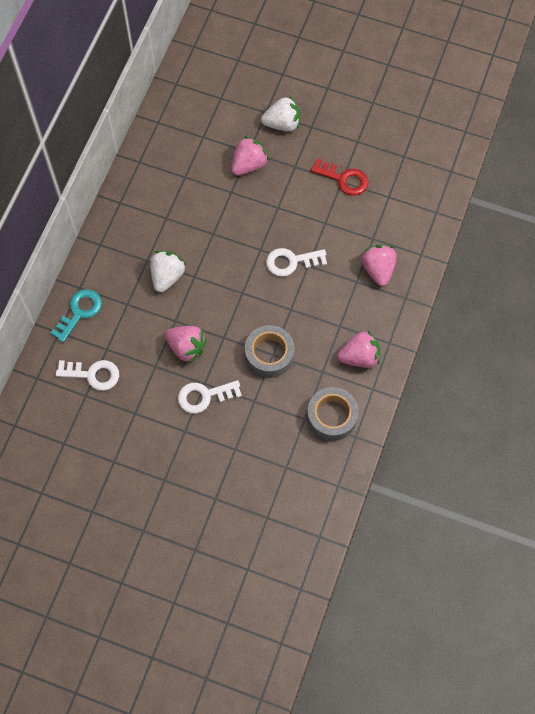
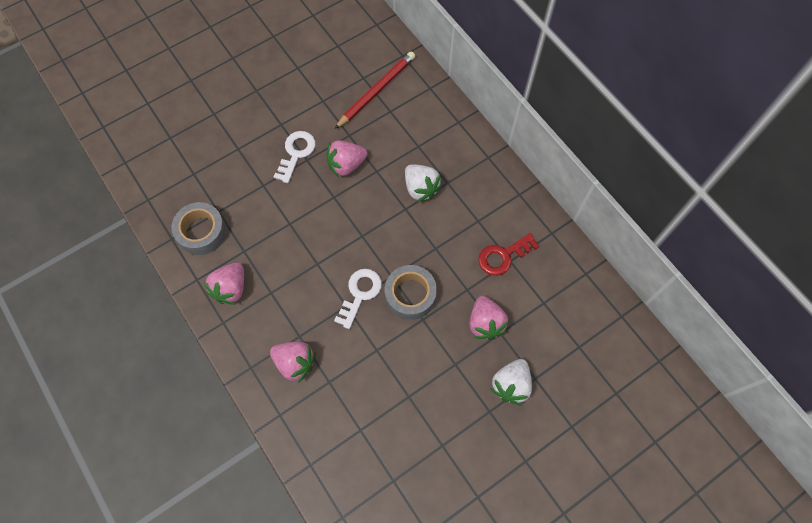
camera: 125 degrees right, 0 degrees up
turquoise key [51,289,102,342] -> none
white key [56,360,119,391] -> red pencil [335,52,415,129]
grey tape [245,325,294,378] -> grey tape moved to [385,265,437,320]
red key [311,158,368,196] -> red key moved to [478,233,539,276]

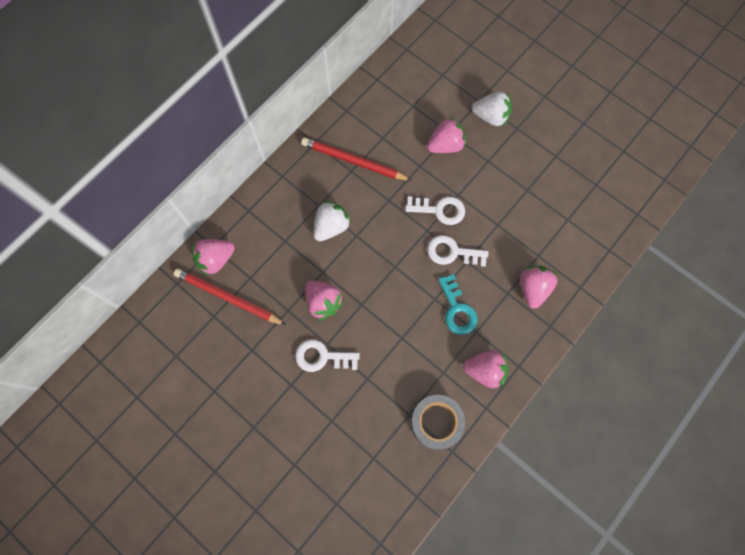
camera: 105 degrees left, 5 degrees up
grey tape [385,265,437,320] -> white key [405,196,465,225]
red key [478,233,539,276] -> none
none -> pink strawberry [192,239,235,276]
none -> red pencil [301,137,412,181]
none -> turquoise key [438,274,478,335]

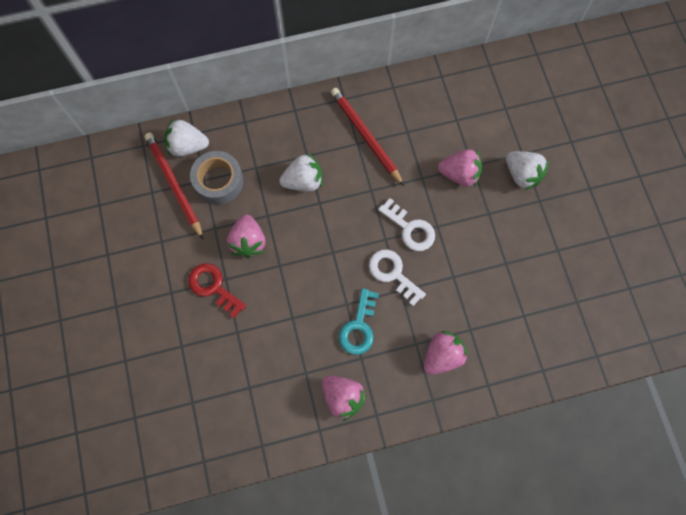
camera: 35 degrees right, 0 degrees up
pink strawberry [192,239,235,276] -> white strawberry [165,118,209,157]
white key [295,339,360,372] -> red key [188,263,246,318]
grey tape [411,395,465,449] -> grey tape moved to [190,151,243,204]

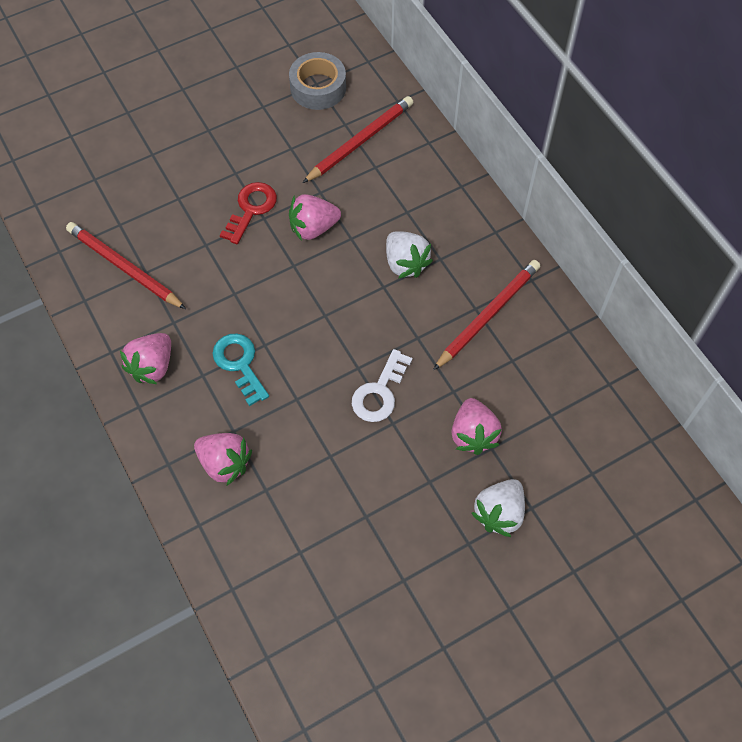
camera: 75 degrees right, 10 degrees down
white strawberry [165,118,209,157] -> none
grey tape [190,151,243,204] -> grey tape moved to [289,52,346,110]
turquoise key [339,288,379,355] -> turquoise key turned 60 degrees clockwise [212,334,269,406]
white key [369,250,426,306] -> none
none -> red pencil [66,222,186,309]

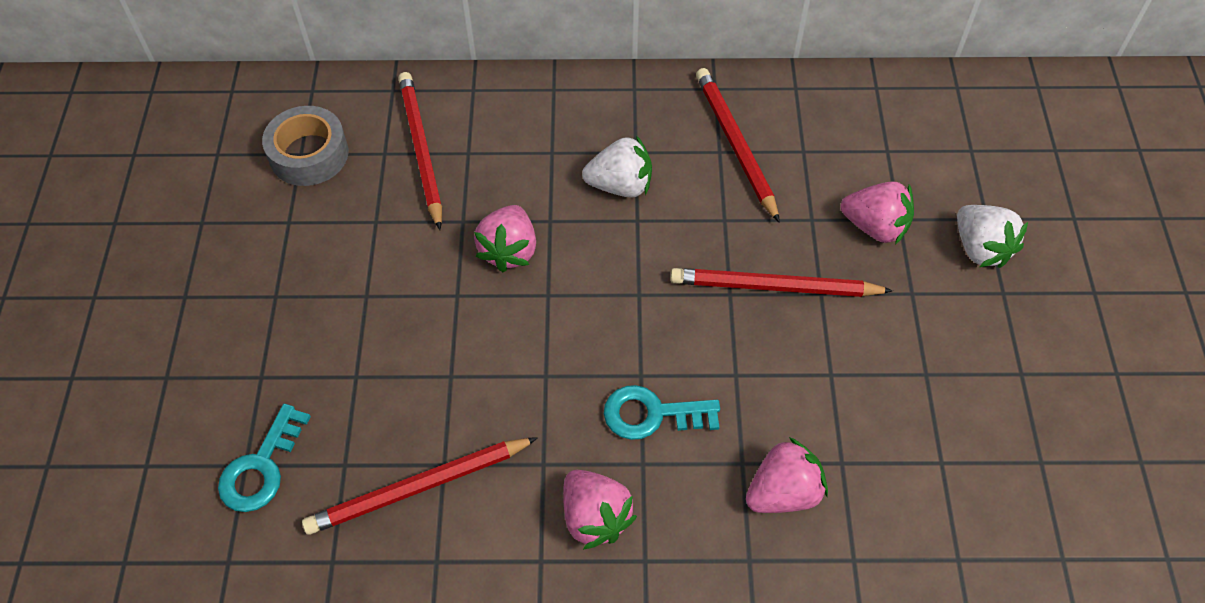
camera: 60 degrees left, 5 degrees down
red key [220,182,277,244] -> none
white key [352,349,413,422] -> red pencil [670,268,893,297]
none -> turquoise key [218,404,311,512]

